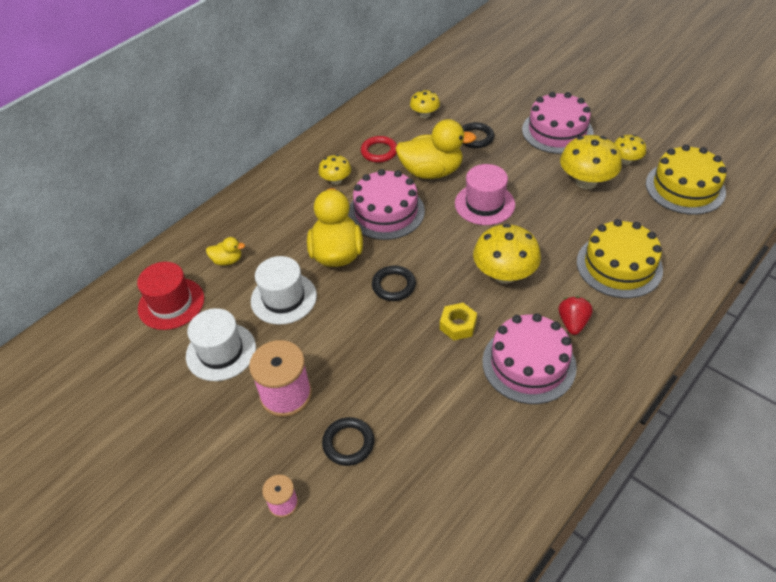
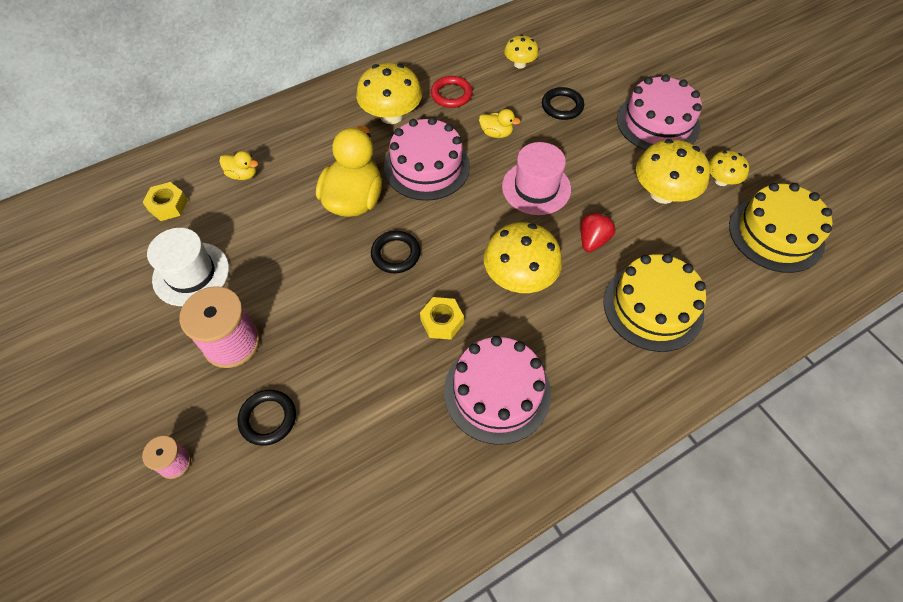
camera: 15 degrees right, 10 degrees up
red hat [137,262,204,330] -> yellow nut [143,182,188,221]
white hat [251,256,317,325] -> none
yellow mushroom [319,155,351,185] -> yellow mushroom [356,63,422,124], size x1.76
yellow duck [395,119,476,179] -> yellow duck [479,109,521,138], size x0.47
red strawberry [559,296,593,335] -> red strawberry moved to [581,212,615,252]

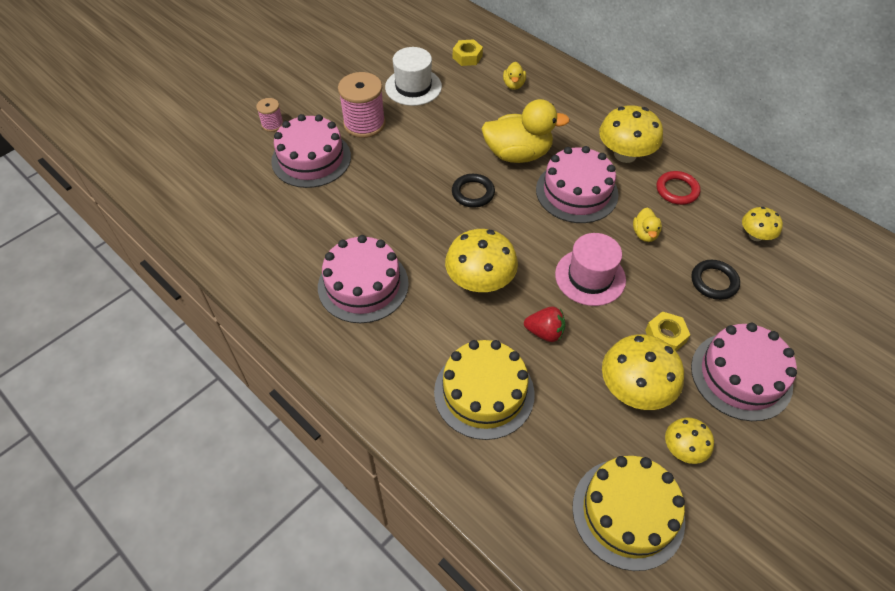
camera: 75 degrees right, 5 degrees down
black ring [237,390,296,446] -> pink cake [271,114,351,188]
yellow nut [420,297,464,340] -> yellow nut moved to [645,311,690,351]

